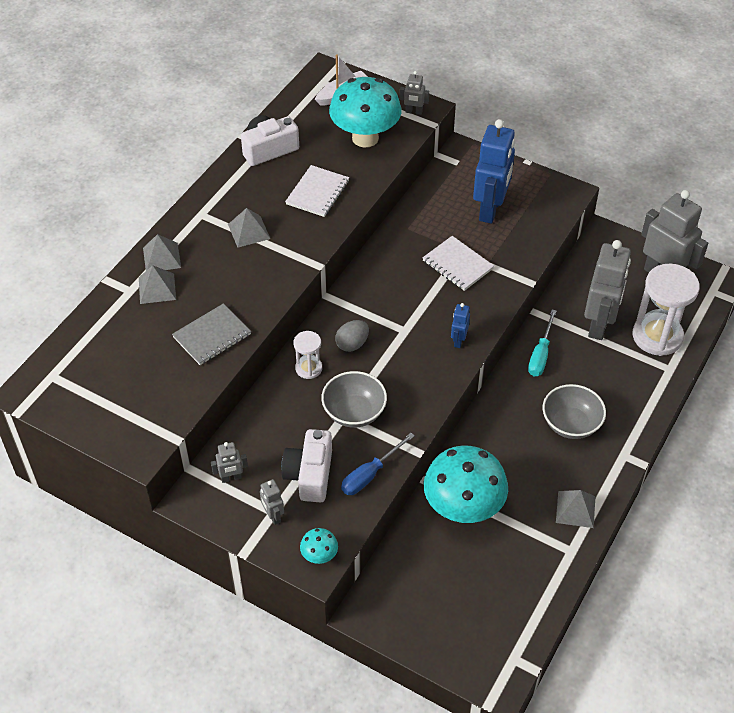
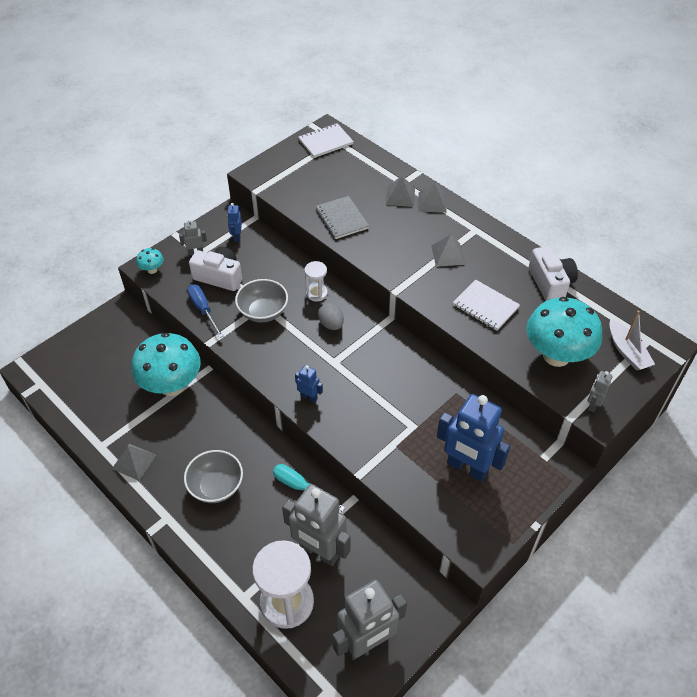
camera: 105 degrees right, 0 degrees up
grey robot [211,442,248,483] -> blue robot [227,203,242,242]
white notebook [422,236,494,291] -> white notebook moved to [298,123,354,158]

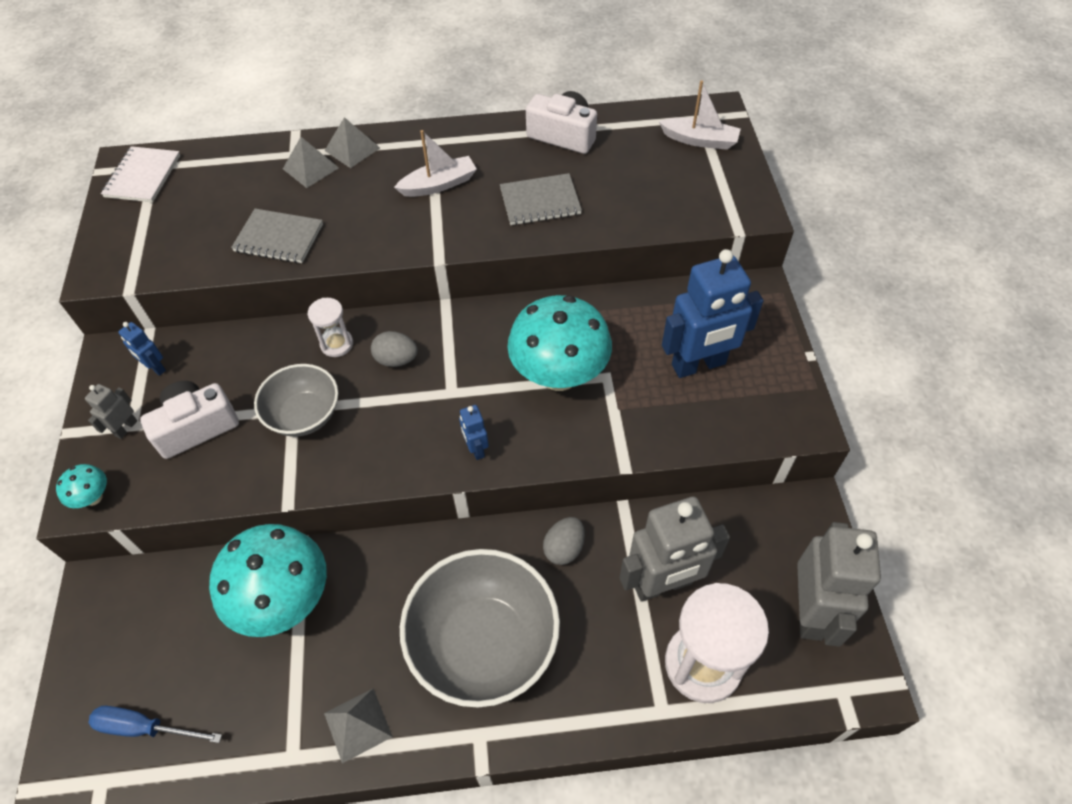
camera: 50 degrees left, 5 degrees up
grey bowl [184,450,243,503] -> grey bowl [400,549,560,708], size x1.70
blue screwdriver [187,284,224,338] -> blue screwdriver moved to [89,706,222,743]
turquoise screwdriver [273,464,345,512] -> grey egg [543,517,585,565]
blue robot [295,365,323,403] -> blue robot turned 90 degrees counterclockwise [459,405,489,460]
grey pyramid [431,234,465,267] -> white boat [394,130,477,197]
white notebook [453,280,520,331] -> grey notebook [500,173,582,225]
turquoise mushroom [526,297,602,367] -> turquoise mushroom moved to [507,295,612,391]
grey robot [587,371,613,412] -> none

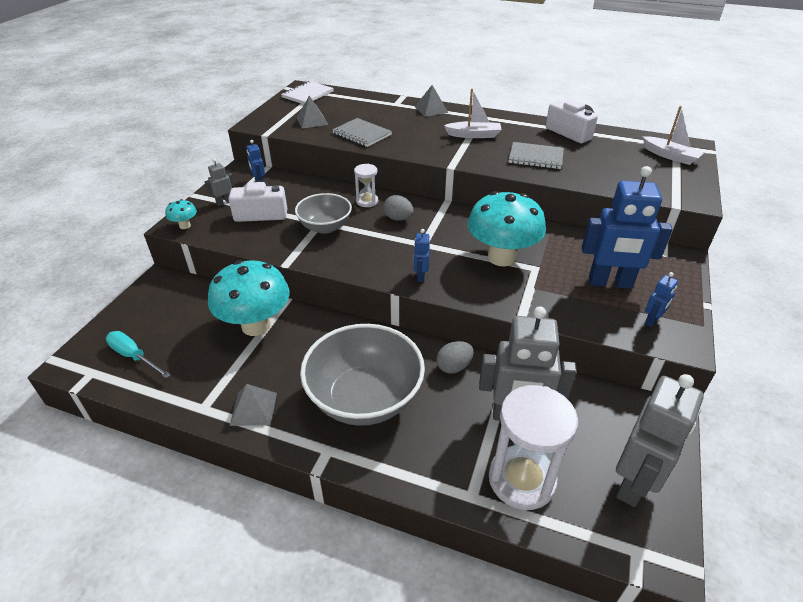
camera: 25 degrees right, 15 degrees down
blue screwdriver [89,706,222,743] -> turquoise screwdriver [106,331,171,378]
grey pyramid [283,137,339,188] -> grey pyramid moved to [296,96,328,129]
none -> blue robot [645,272,678,327]

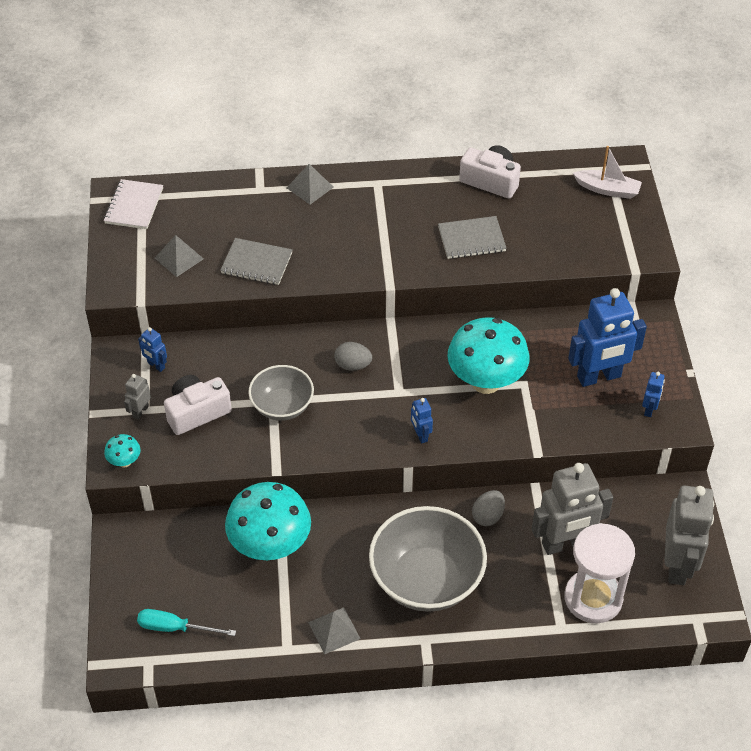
camera: 25 degrees left, 10 degrees up
white hourglass [354,164,378,207] -> none
white boat [444,88,502,138] -> none

